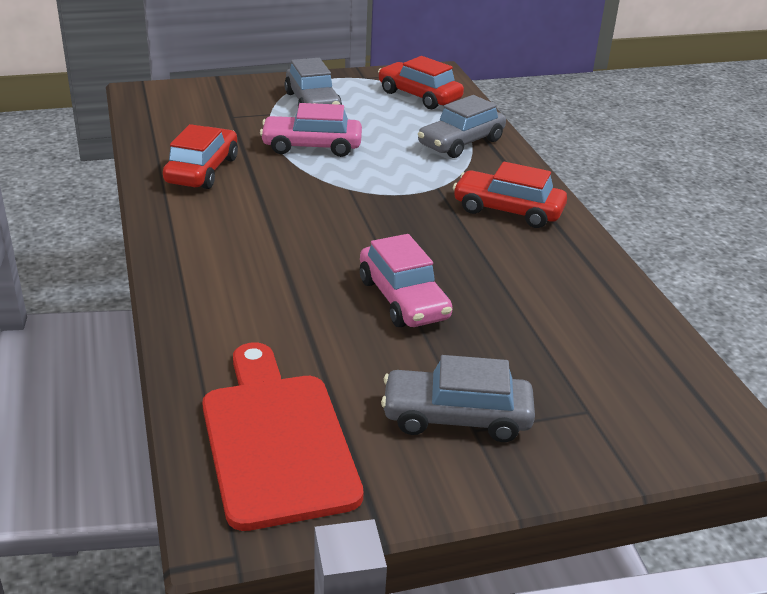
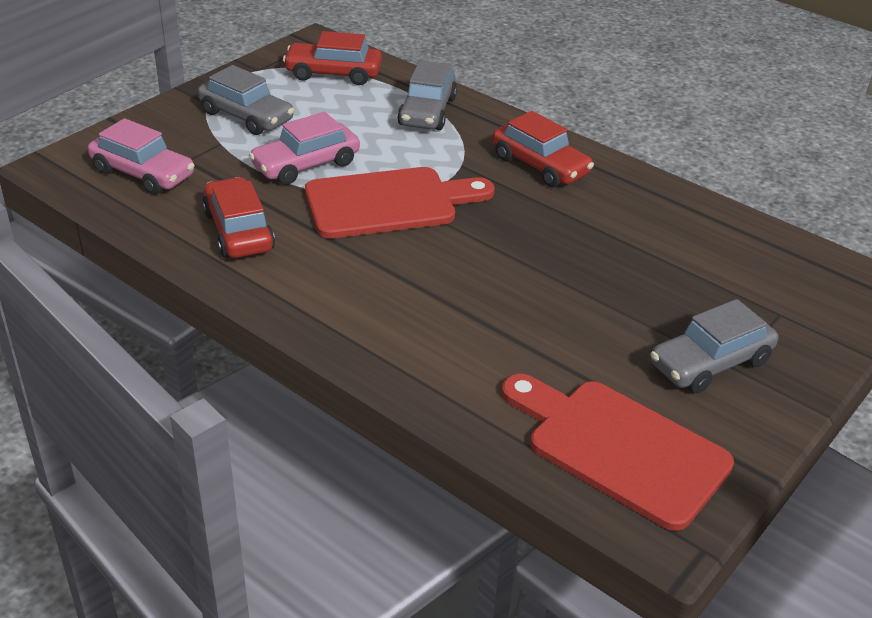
camera: 35 degrees left, 5 degrees up
pink car [360,234,453,327] -> pink car moved to [88,118,195,194]
red car [453,162,567,228] -> red car turned 120 degrees counterclockwise [492,111,594,187]
none -> red cutting board [305,167,495,239]

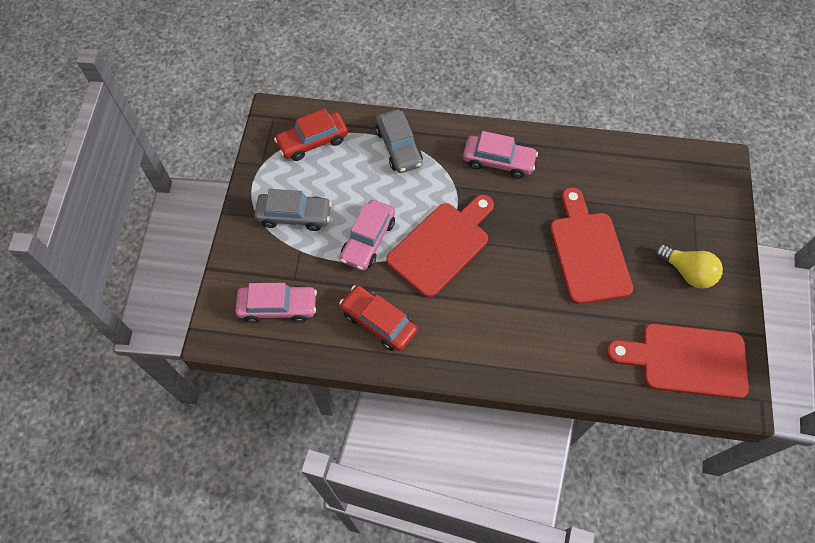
camera: 30 degrees left, 25 degrees up
red car [492,111,594,187] -> pink car [463,131,538,178]
grey car [650,299,778,394] -> yellow light bulb [655,244,723,289]
none -> red cutting board [550,188,633,304]

